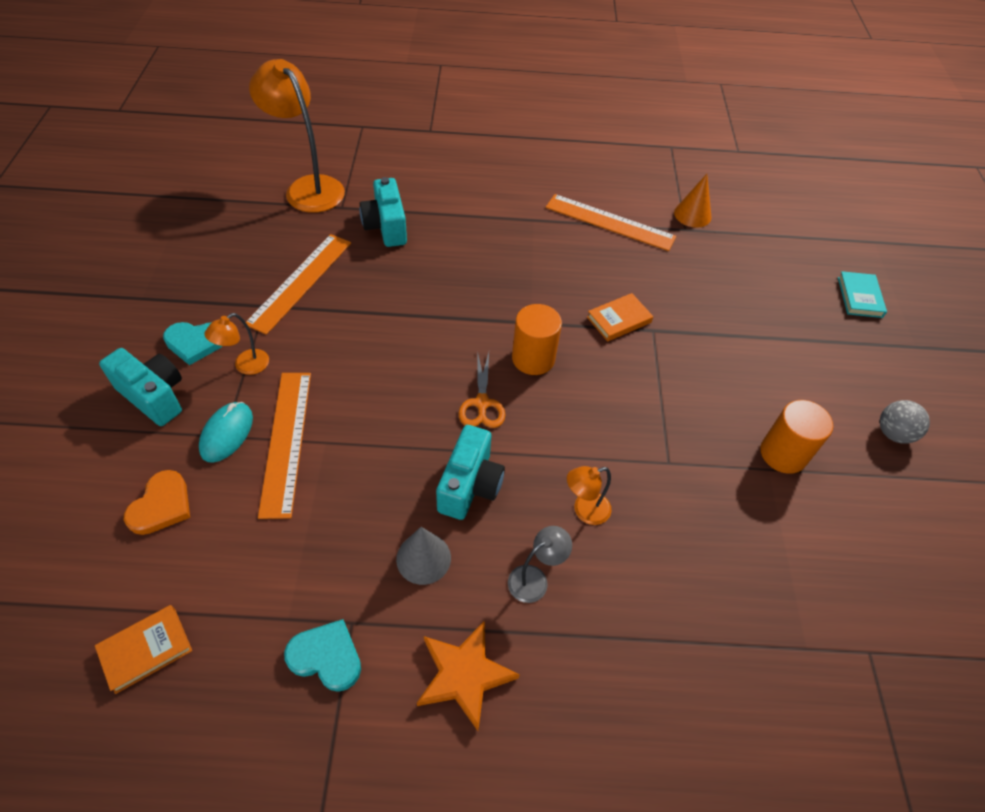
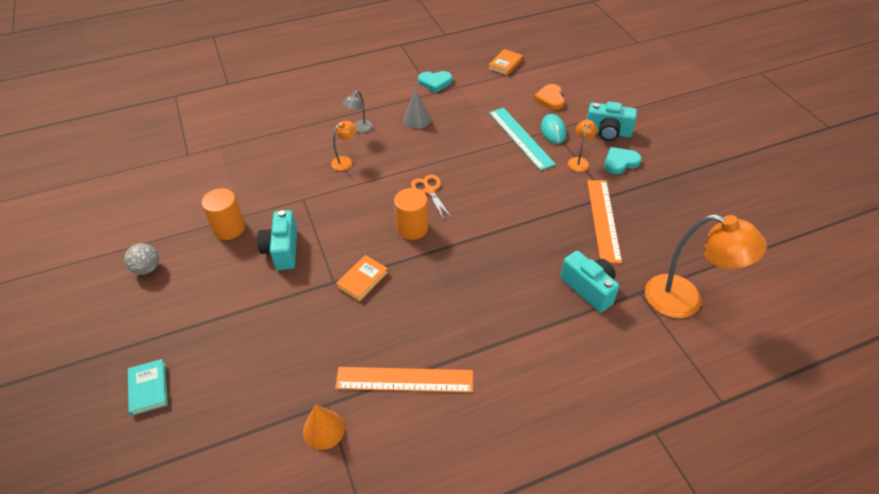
camera: 160 degrees right, 5 degrees down
orange ruler [258,373,311,519] -> turquoise ruler [489,108,556,171]
orange star [417,621,520,731] -> none
turquoise camera [436,425,505,520] -> turquoise camera moved to [257,210,297,270]

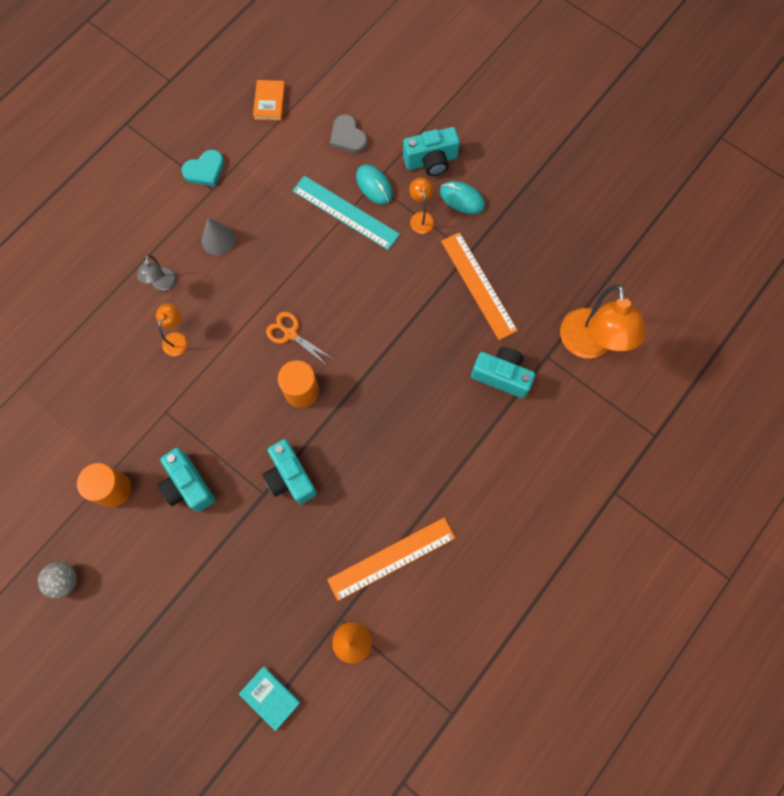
camera: 30 degrees left, 25 degrees up
turquoise book [128,359,168,416] -> turquoise book moved to [239,666,301,731]
orange book [336,255,388,302] -> turquoise camera [263,439,317,504]
orange heart [534,84,564,110] -> grey heart [330,114,367,153]
turquoise heart [604,147,642,174] -> turquoise mouse [440,181,485,214]
orange lamp [645,214,767,318] -> orange lamp turned 90 degrees clockwise [560,284,646,358]

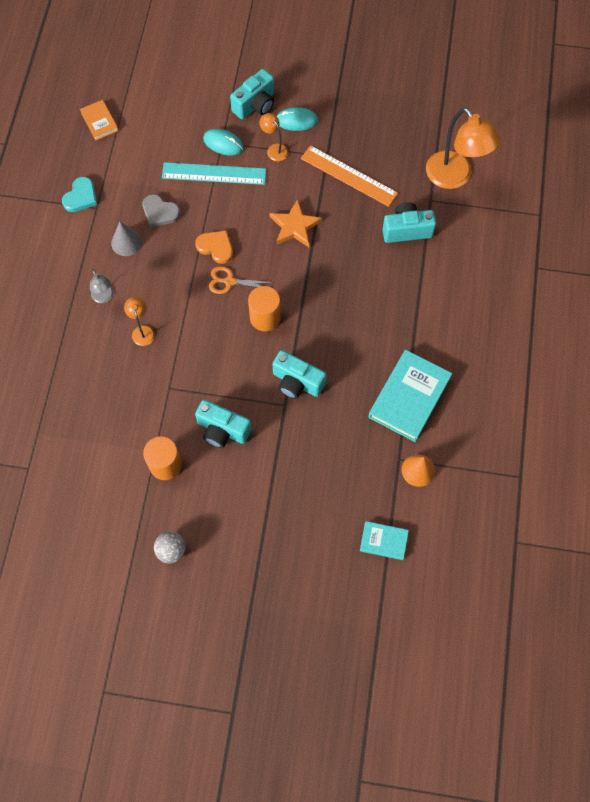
camera: 30 degrees left, 5 degrees down
orange ruler [327,517,455,601] -> turquoise book [368,350,452,442]
grey heart [330,114,367,153] -> grey heart moved to [142,194,180,227]
none -> orange heart [195,230,233,264]
none -> orange star [270,199,322,247]

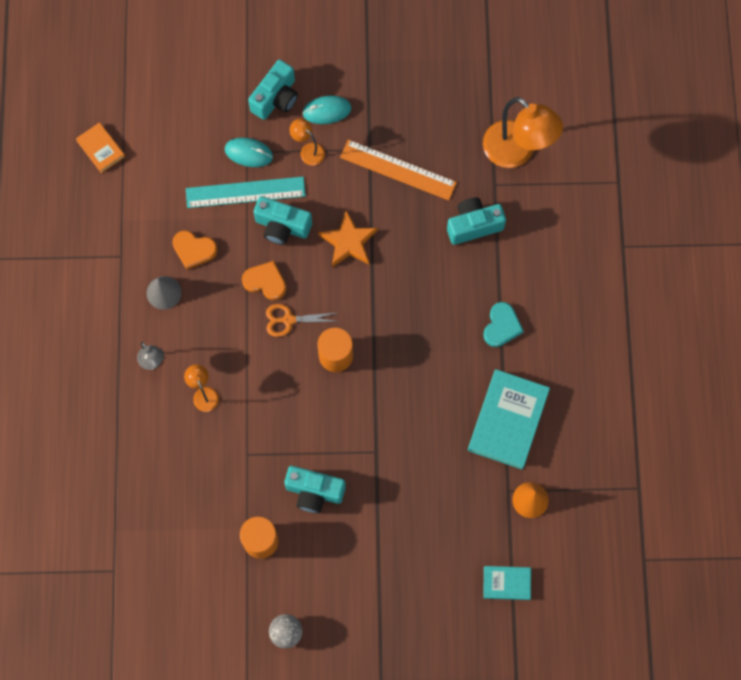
camera: 10 degrees left, 5 degrees up
turquoise heart [62,177,97,212] -> turquoise heart moved to [483,302,524,347]
grey heart [142,194,180,227] -> orange heart [172,230,218,270]
turquoise camera [272,350,326,399] -> turquoise camera moved to [254,196,312,245]

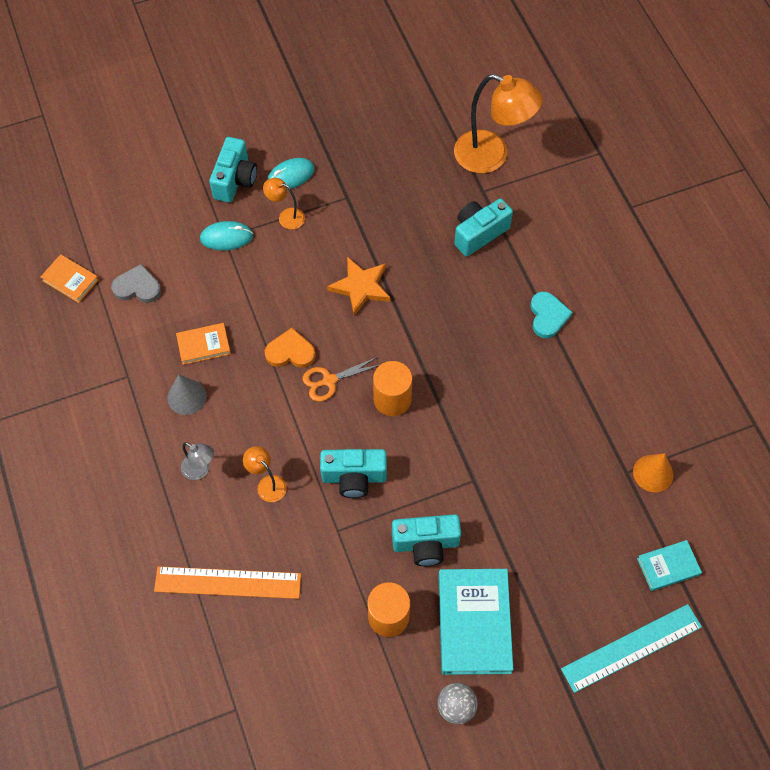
camera: 20 degrees left, 10 degrees down
orange heart [172,230,218,270] -> orange book [176,323,231,365]
turquoise ruler [186,177,306,208] -> turquoise ruler moved to [561,604,702,693]
turquoise camera [254,196,312,245] -> turquoise camera moved to [320,449,387,498]
orange ruler [340,139,457,200] -> orange ruler moved to [154,566,301,599]
turquoise book [468,369,550,469] -> turquoise book moved to [438,569,513,675]
none -> grey heart [111,264,161,303]

